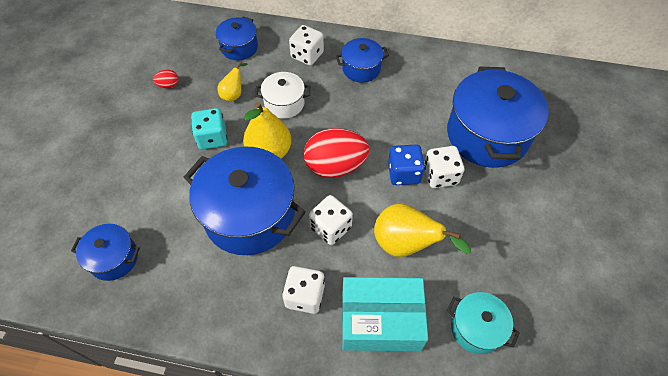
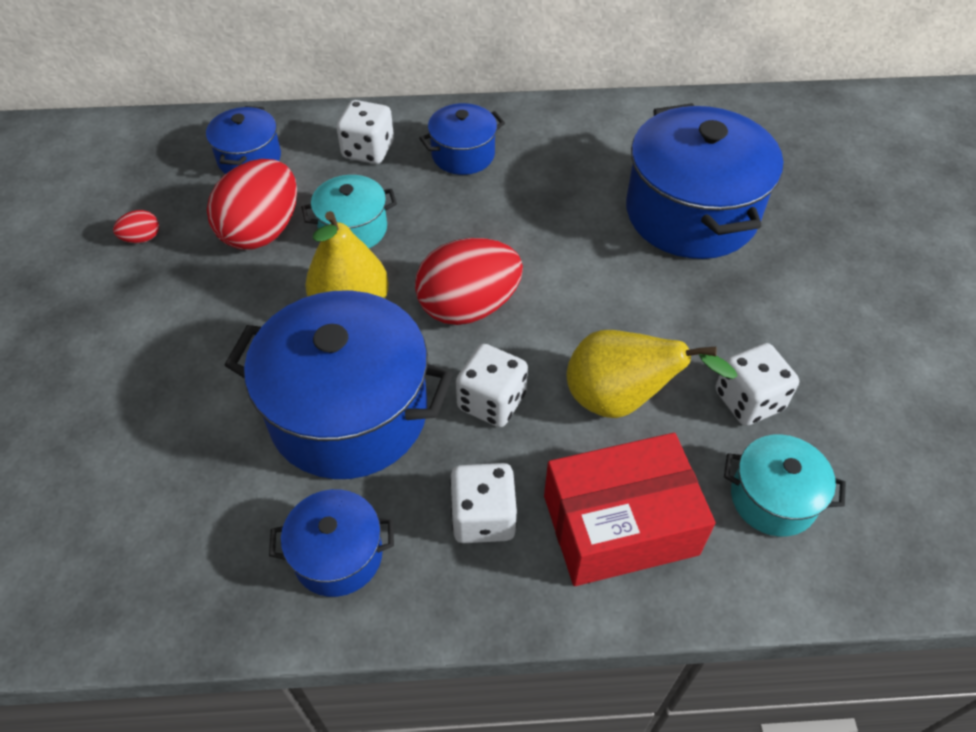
camera: 15 degrees left, 5 degrees down
blue pot [71,224,140,281] -> blue pot moved to [269,489,394,597]
turquoise dice [191,108,227,150] -> none
yellow pear [217,61,247,102] -> red egg [207,159,297,250]
white pot [255,72,310,119] -> turquoise pot [301,175,397,248]
turquoise box [342,277,428,351] -> red box [544,433,716,586]
blue dice [388,144,425,185] -> none
white dice [424,146,464,188] -> white dice moved to [716,343,799,426]

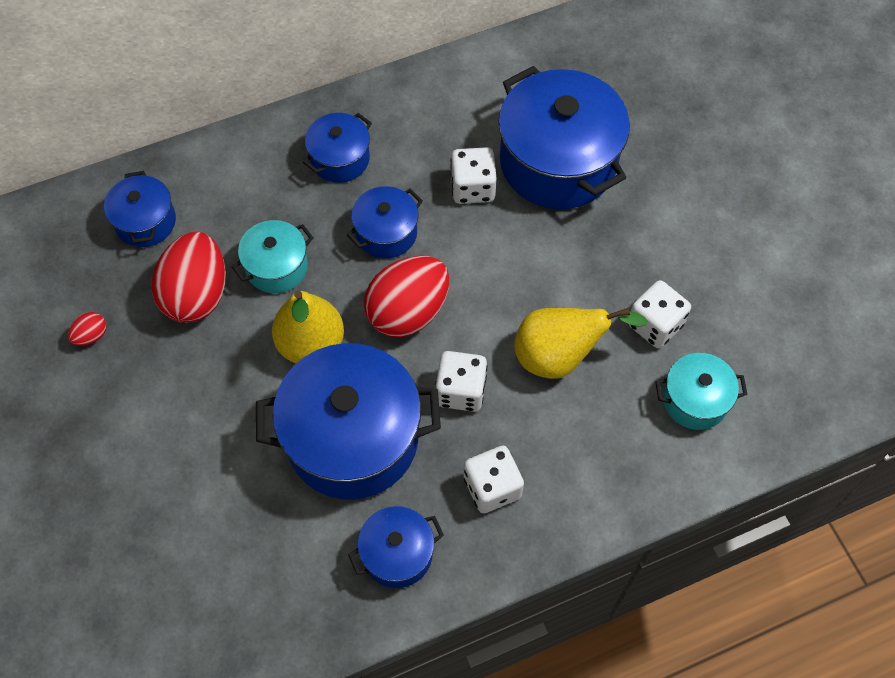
camera: 20 degrees left, 10 degrees up
white dice [336,100,394,164] -> white dice moved to [450,147,497,204]
red box [544,433,716,586] -> none
none -> blue pot [347,186,423,259]

